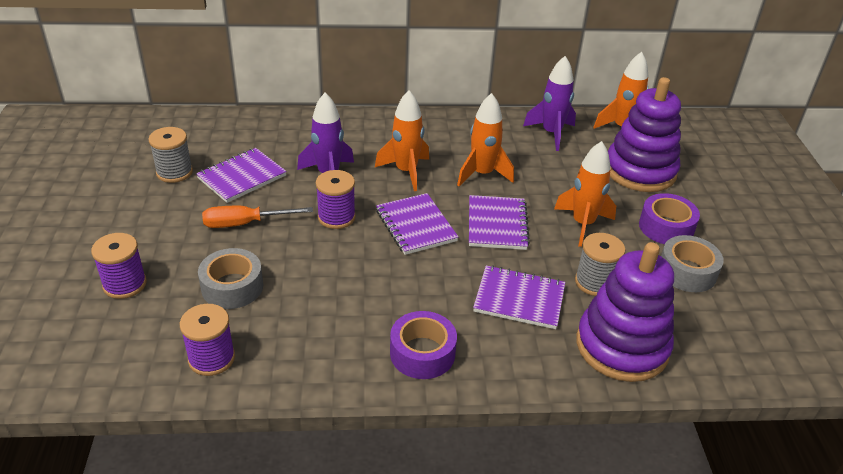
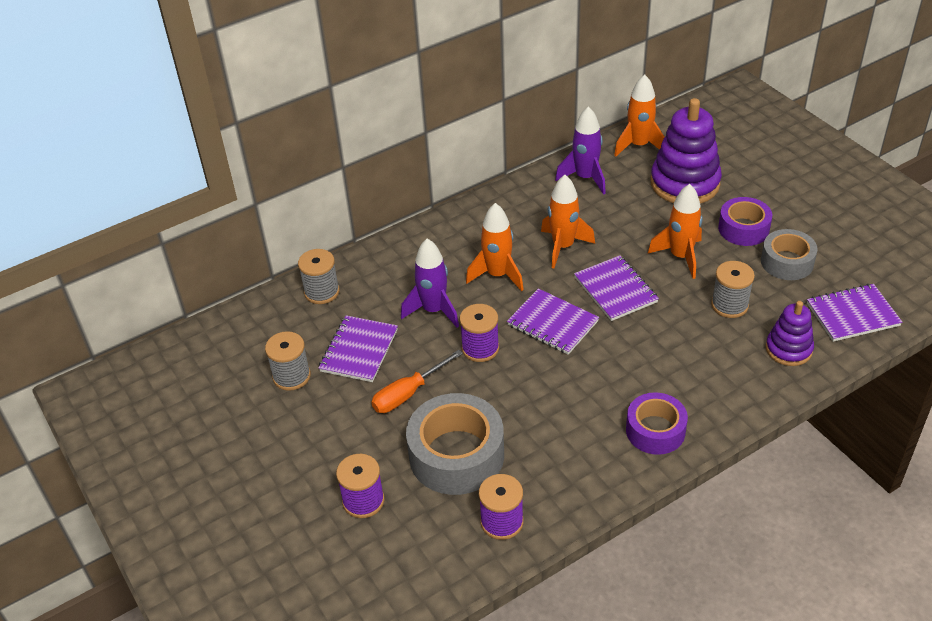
camera: 25 degrees left, 5 degrees up
grey tape [198,248,263,309] -> grey tape [406,393,504,495], size x1.60
purple notebook [473,265,565,329] -> purple notebook moved to [807,284,902,342]
purple stacking toy [576,242,674,382] -> purple stacking toy [766,301,814,366], size x0.57
none -> grey spool [298,249,340,304]

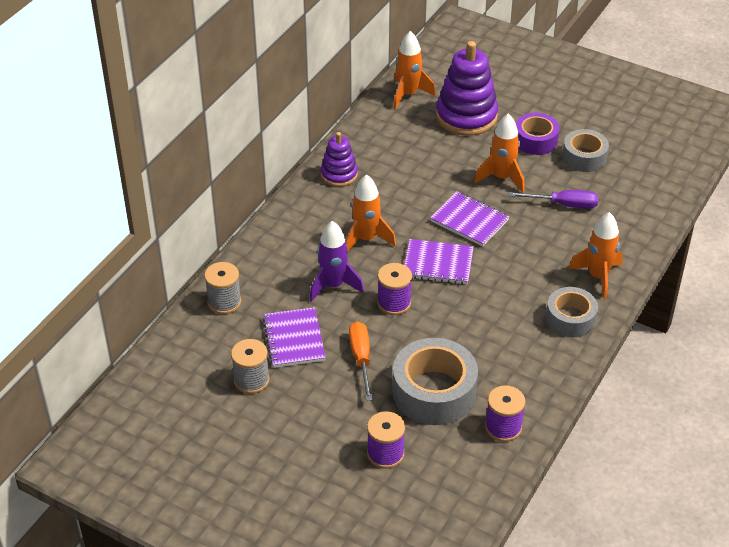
camera: 30 degrees left, 0 degrees up
orange screwdriver [371,350,463,413] -> orange screwdriver turned 150 degrees clockwise [349,321,373,401]
orange rocket [541,175,595,268] -> orange rocket moved to [568,212,623,300]
purple rocket [555,106,606,195] -> none
purple tape [626,392,688,455] -> grey tape [546,287,598,337]
grey spool [711,261,755,318] -> purple screwdriver [508,190,598,209]
purple stacking toy [766,301,814,366] -> purple stacking toy moved to [321,132,358,187]
purple notebook [807,284,902,342] -> none

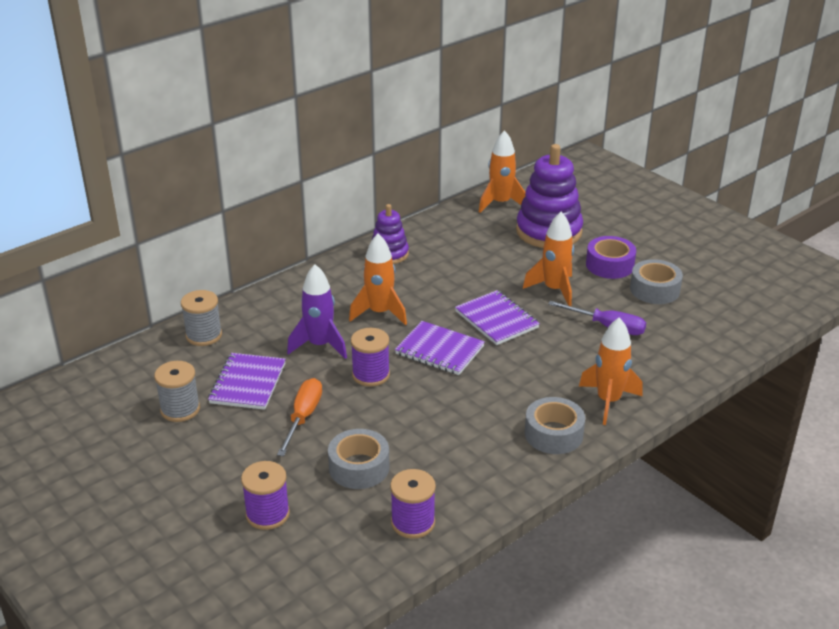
camera: 20 degrees right, 10 degrees down
grey tape [392,338,478,425] -> grey tape [328,429,390,489], size x0.62

